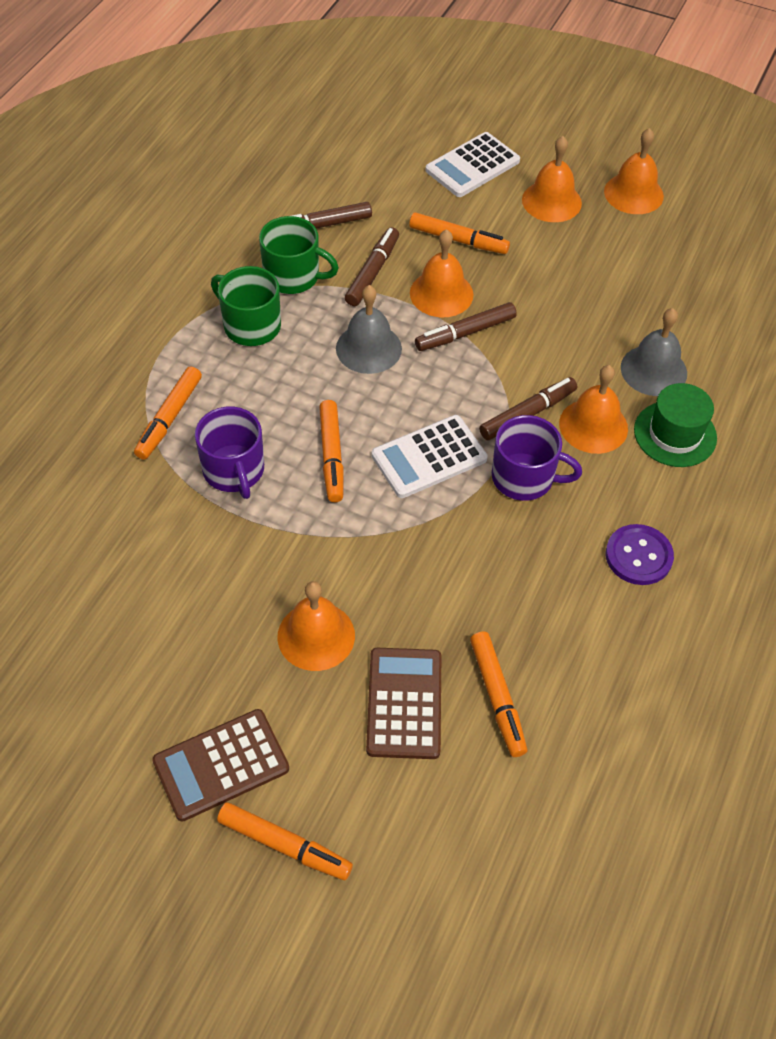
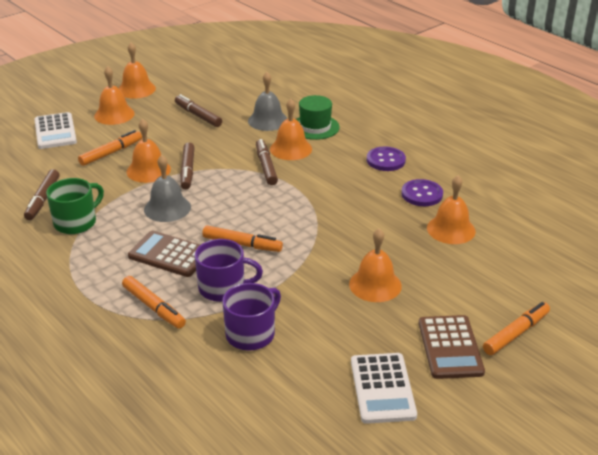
camera: 65 degrees left, 20 degrees down
green mug [211,266,281,346] -> none
brown marker [345,227,399,306] -> brown marker moved to [175,94,222,127]
brown calculator [366,648,441,759] -> brown calculator moved to [128,231,200,277]
white calculator [372,415,488,498] -> white calculator moved to [351,353,417,424]
orange marker [470,631,527,757] -> orange bell [427,175,476,244]
purple mug [492,415,582,501] -> purple mug moved to [223,283,281,351]
none -> purple button [401,179,443,206]

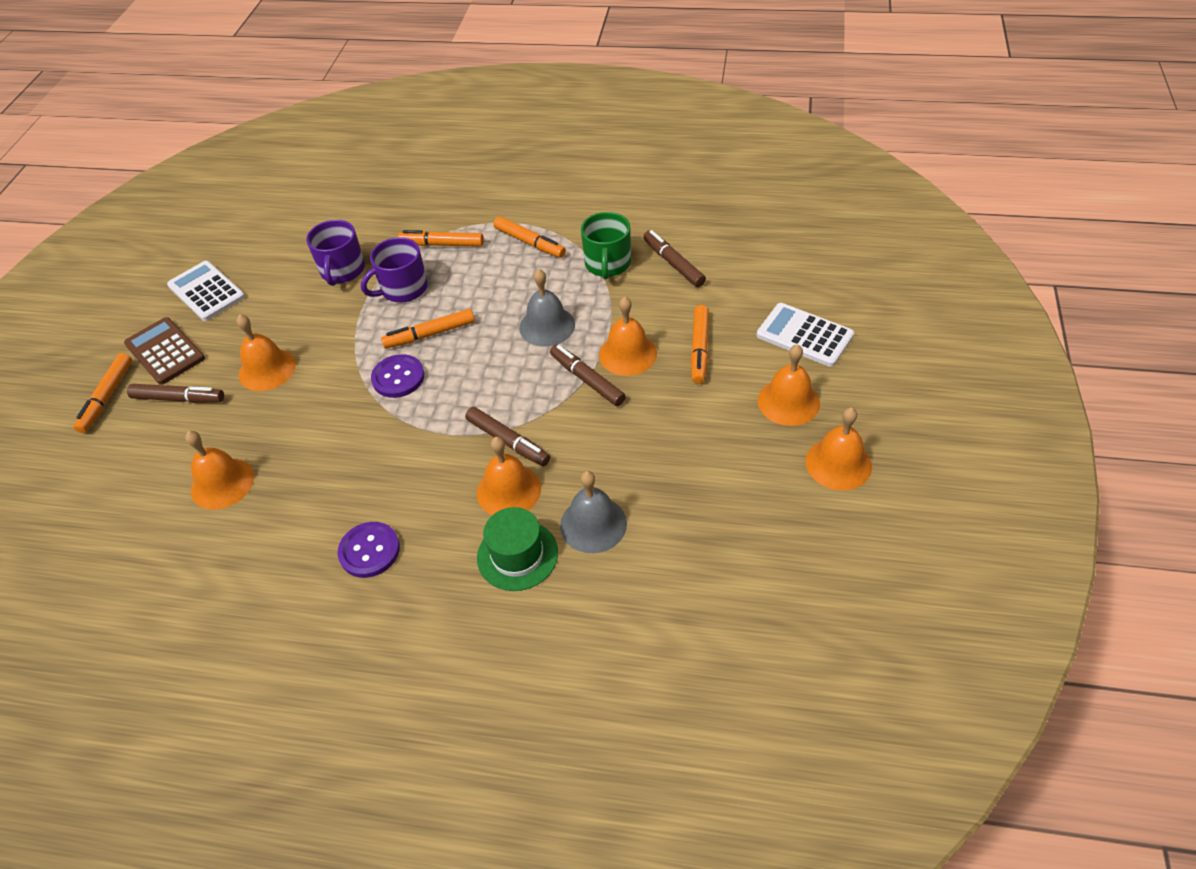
camera: 145 degrees right, 15 degrees up
brown calculator [128,231,200,277] -> none
brown marker [175,94,222,127] -> brown marker moved to [127,384,224,403]
purple button [401,179,443,206] -> purple button moved to [371,354,425,398]
none -> orange marker [493,216,566,258]

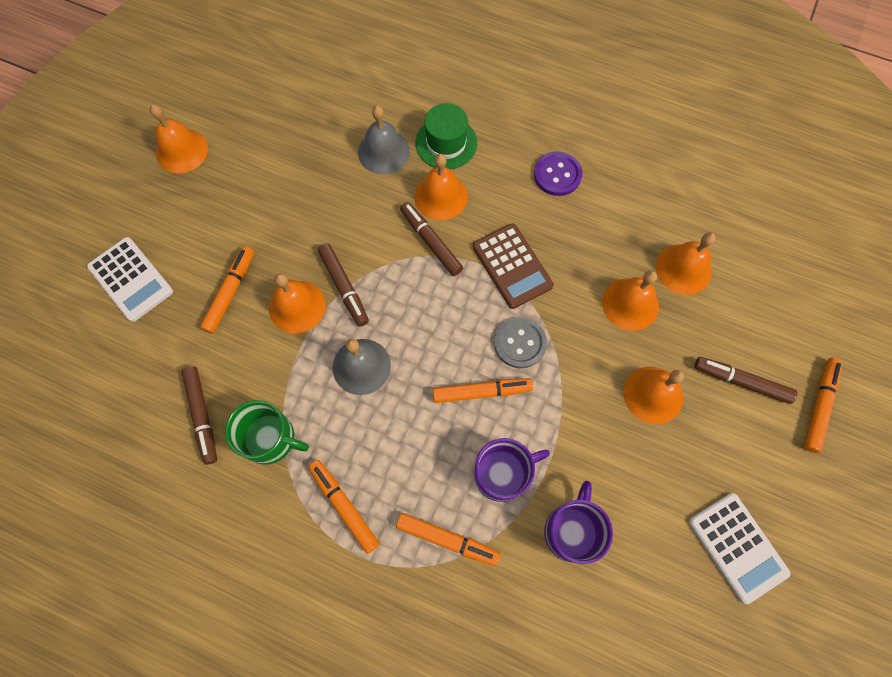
camera: 170 degrees left, 20 degrees up
brown calculator [124,317,205,385] -> brown calculator moved to [473,224,554,309]
purple button [371,354,425,398] -> grey button [494,317,547,368]
green mug [581,212,631,279] -> green mug turned 90 degrees clockwise [225,400,309,465]
orange bell [758,344,820,426] -> orange bell moved to [602,270,659,331]

